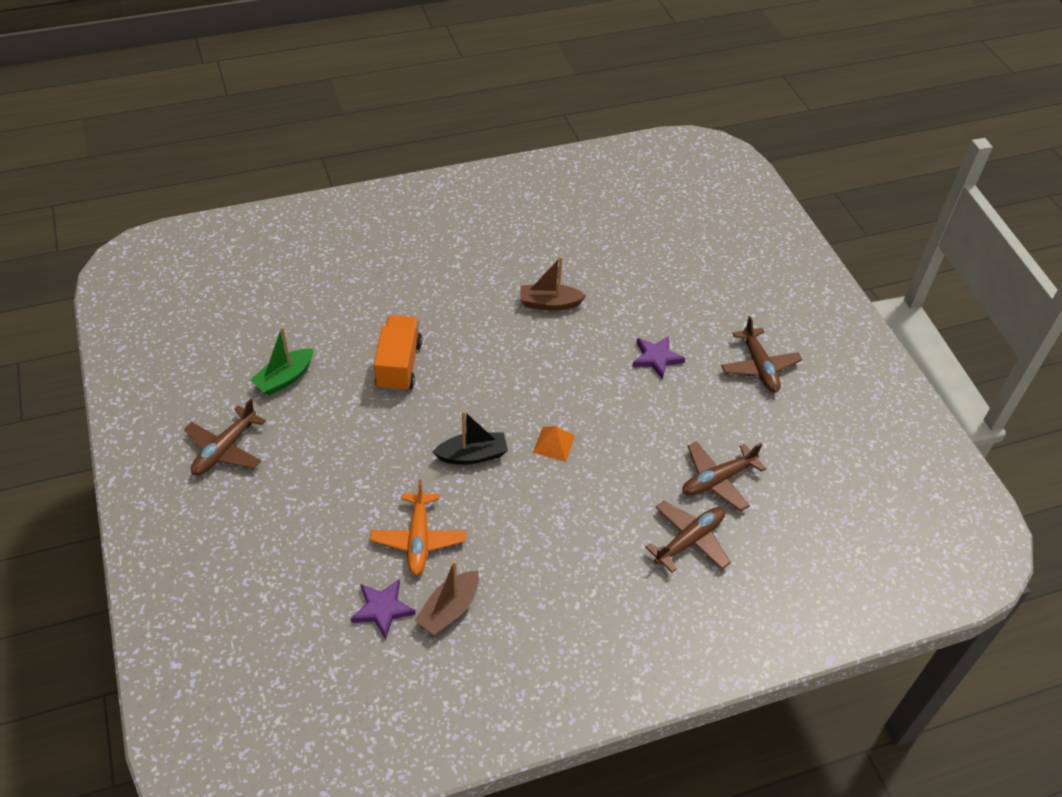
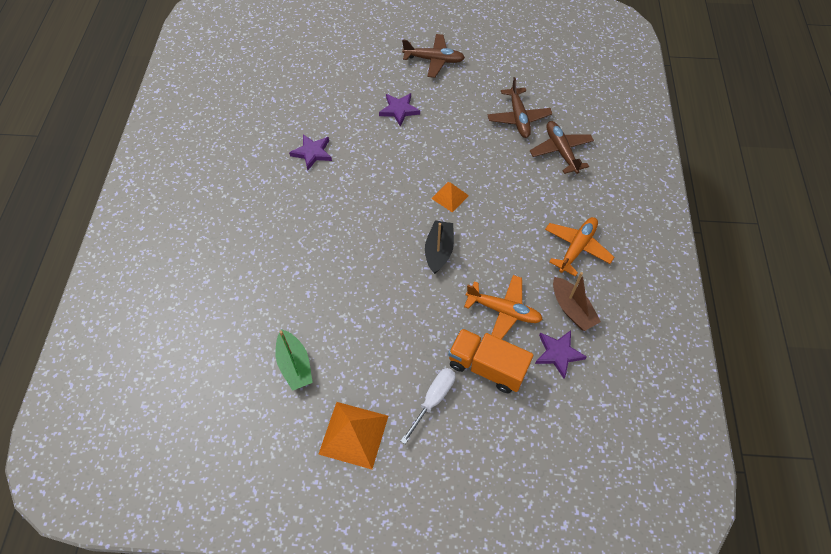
camera: 65 degrees left, 10 degrees up
brown plane [184,398,266,475] -> orange pyramid [319,402,388,469]
orange truck [374,315,422,392] -> orange truck moved to [448,328,533,393]
brown boat [520,256,587,311] -> purple star [289,134,332,170]
none -> white screwdriver [401,368,455,444]
none -> orange plane [545,217,614,277]

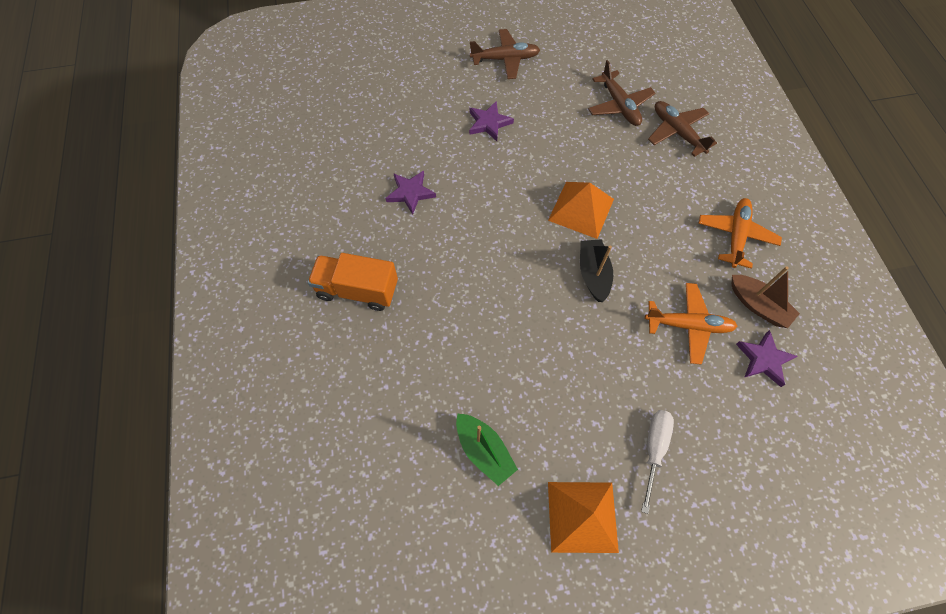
camera: 15 degrees left, 5 degrees up
orange pyramid [431,182,469,213] -> orange pyramid [548,182,614,239], size x1.69
orange truck [448,328,533,393] -> orange truck moved to [308,253,398,311]

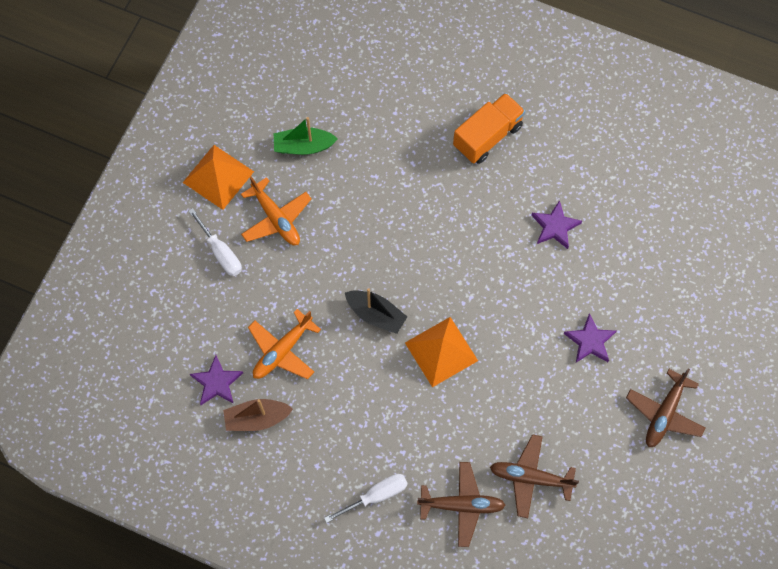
camera: 125 degrees right, 5 degrees up
orange plane [698,198,782,269] -> orange plane moved to [241,176,311,245]
none -> white screwdriver [324,474,408,523]

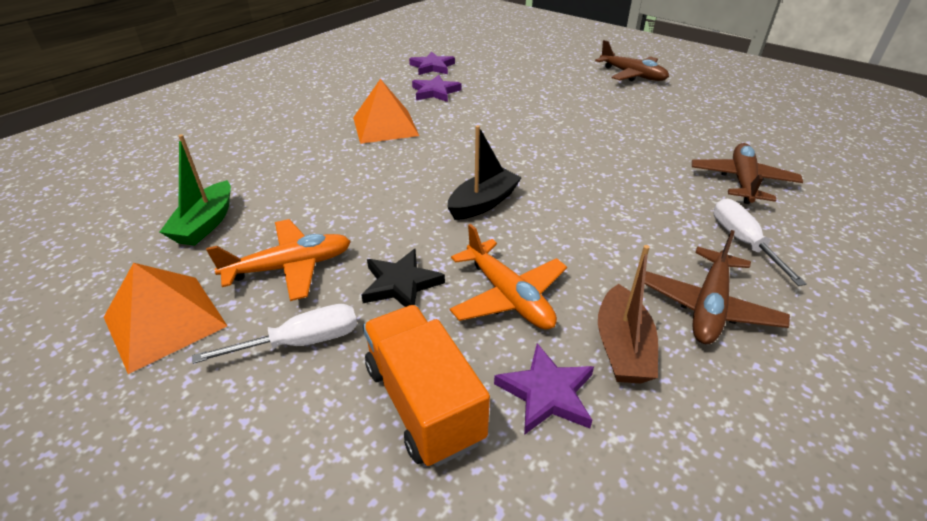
camera: 75 degrees left, 30 degrees down
orange pyramid [405,317,478,387] -> orange pyramid moved to [353,79,419,144]
orange truck [453,93,525,164] -> orange truck moved to [363,305,490,467]
brown plane [490,434,579,518] -> brown plane moved to [645,230,790,344]
purple star [564,313,616,363] -> purple star moved to [409,52,455,75]
none -> black star [361,249,445,307]

